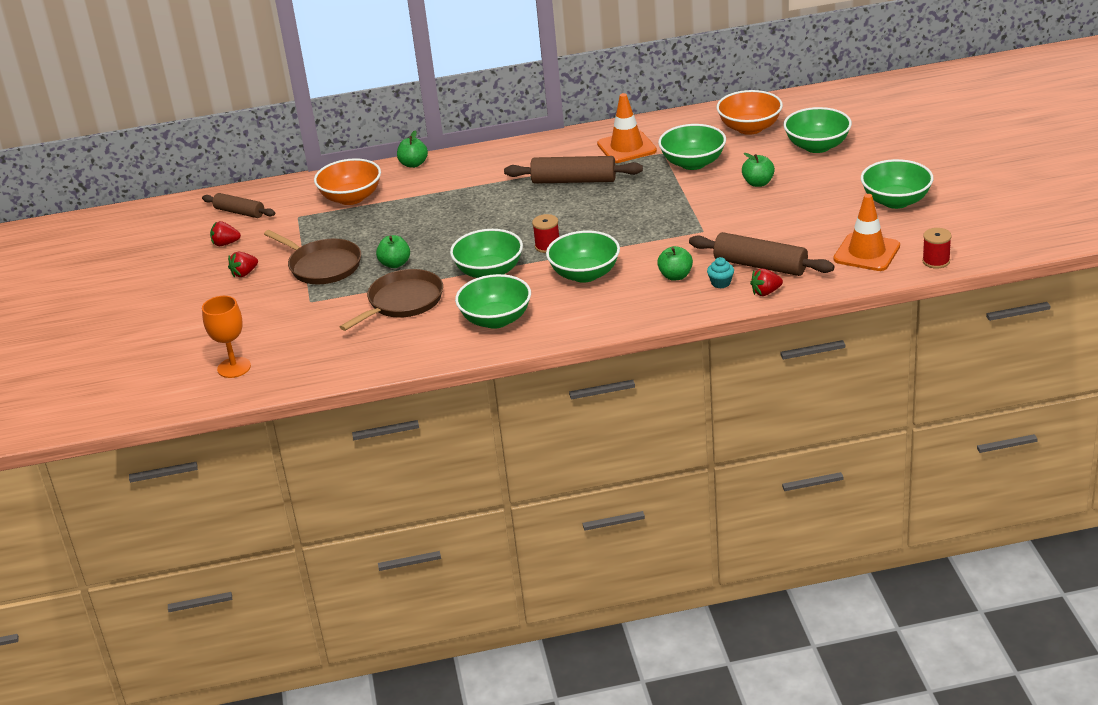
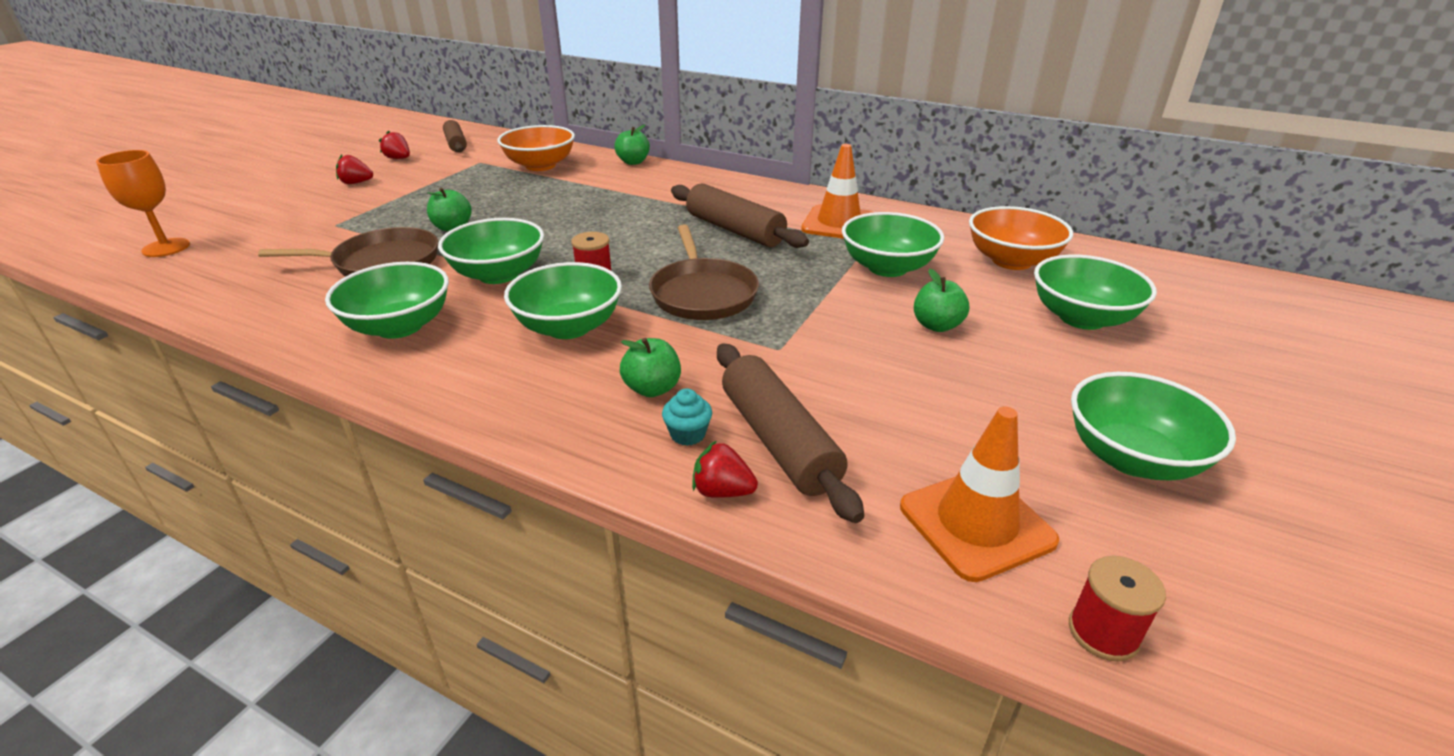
camera: 35 degrees right, 0 degrees up
brown pan [264,230,361,284] -> brown pan moved to [649,224,759,320]

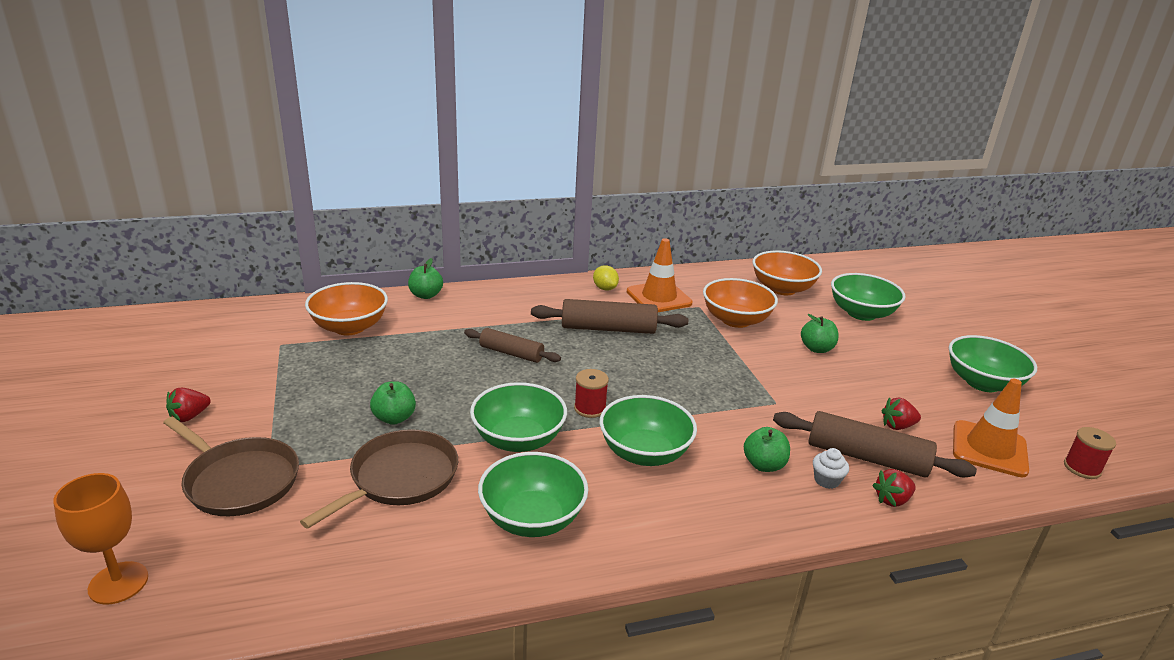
camera: 45 degrees left, 5 degrees down
red strawberry [379,131,410,159] -> red strawberry moved to [882,397,921,430]
brown rolling pin [443,120,467,152] -> brown rolling pin moved to [464,328,561,363]
brown pan [649,224,759,320] -> brown pan moved to [163,417,299,516]
turquoise cupcake [662,388,712,446] -> white cupcake [813,448,849,489]
green bowl [842,212,944,277] -> orange bowl [703,278,778,328]
none -> yellow lemon [593,265,619,291]

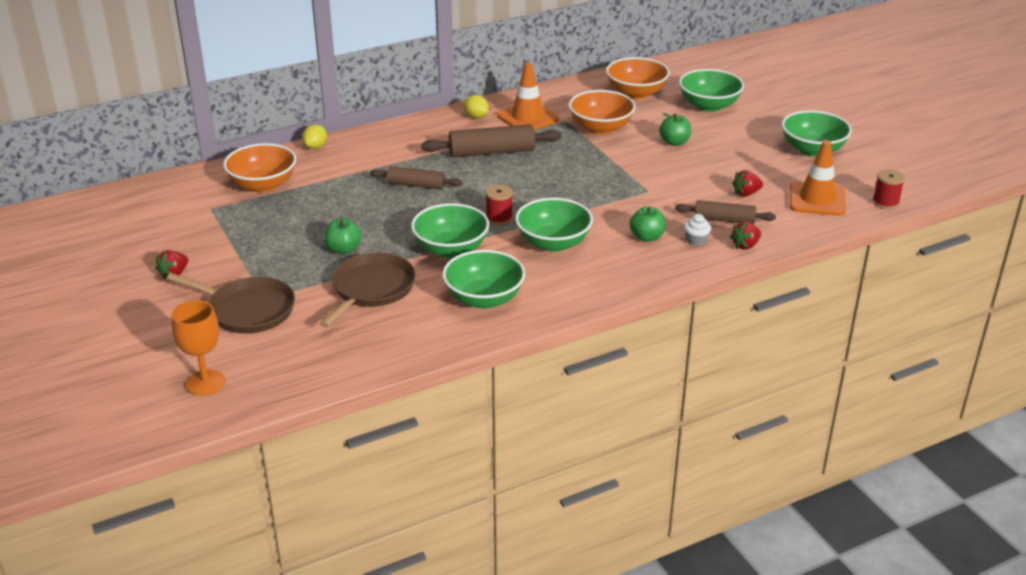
camera: 10 degrees left, 5 degrees up
green apple [408,258,443,299] -> yellow lemon [302,124,327,149]
brown rolling pin [773,411,977,478] -> brown rolling pin [675,200,776,224], size x0.64

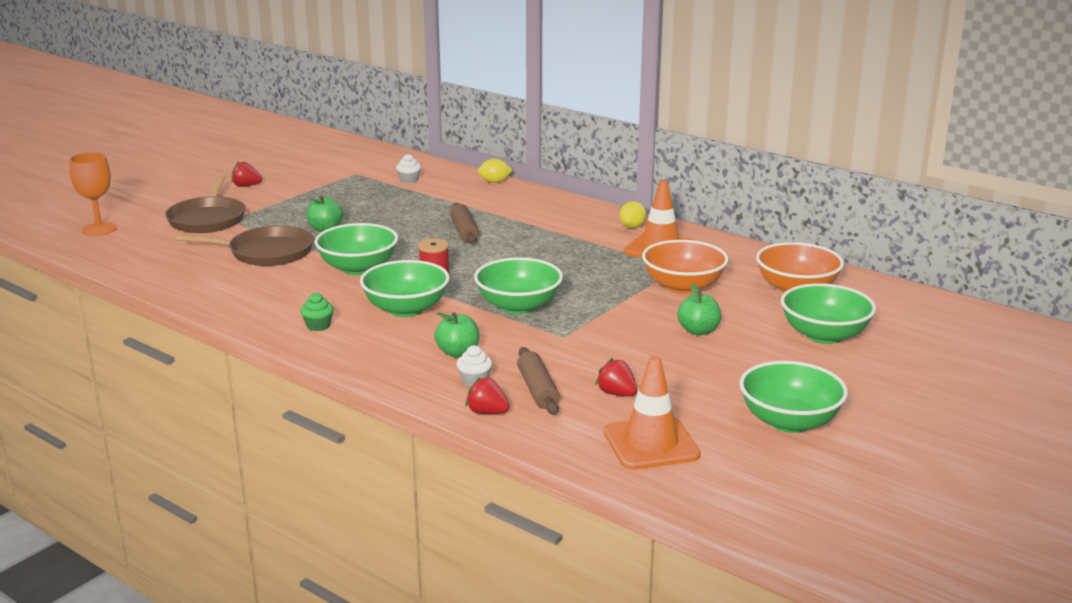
camera: 65 degrees right, 10 degrees down
orange bowl [223,143,296,193] -> white cupcake [396,154,421,183]
brown rolling pin [421,124,562,157] -> none
green bowl [442,250,525,309] -> green bowl moved to [474,258,563,314]
red spool [872,169,905,209] -> none
none -> green cupcake [300,293,334,331]

